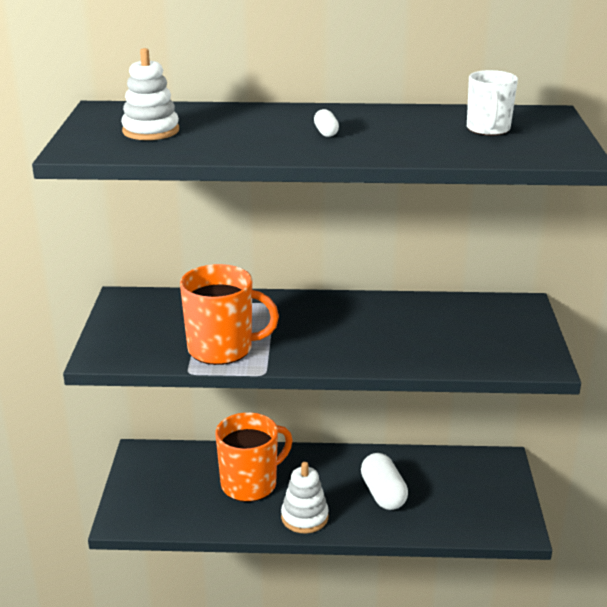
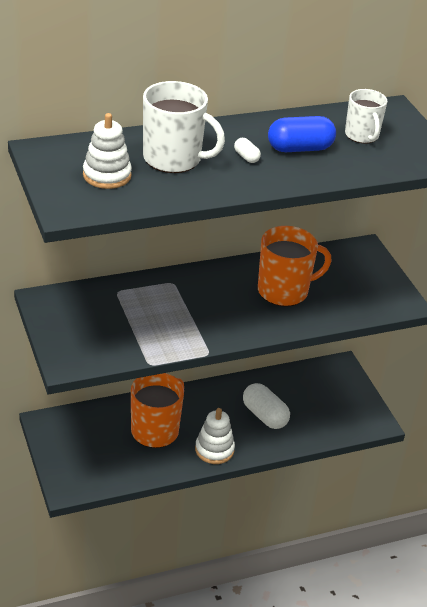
camera: 25 degrees left, 10 degrees up
orange mug [180,264,279,365] -> orange mug moved to [258,226,332,307]
none -> white mug [143,81,225,173]
none -> blue capsule [268,116,336,152]

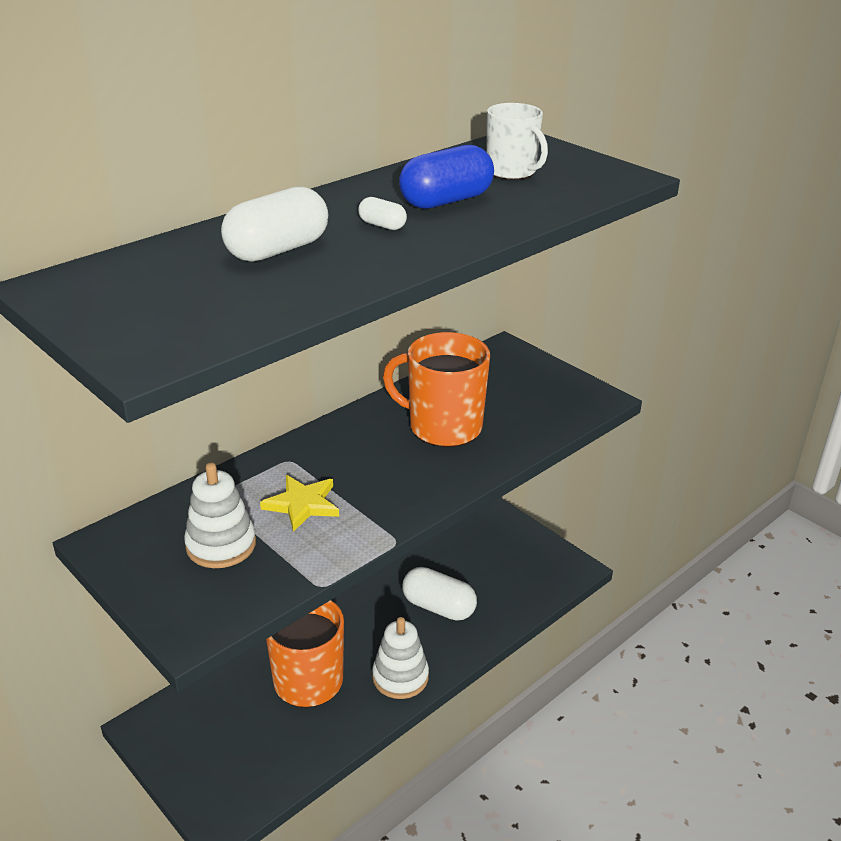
camera: 20 degrees left, 5 degrees down
white stacking toy [83,113,132,189] -> white stacking toy moved to [184,462,256,568]
white mug [143,81,225,173] -> white capsule [221,186,328,262]
orange mug [258,226,332,307] -> orange mug turned 120 degrees counterclockwise [383,332,490,447]
none -> yellow star [260,475,339,532]

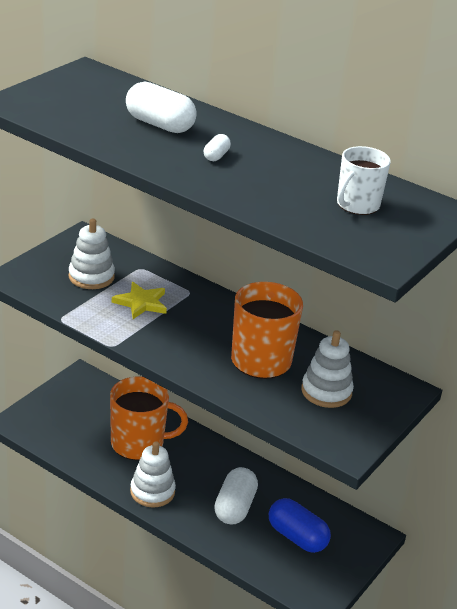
camera: 75 degrees right, 0 degrees up
blue capsule [399,145,494,209] -> blue capsule moved to [269,498,331,553]
none -> white stacking toy [301,330,354,408]

